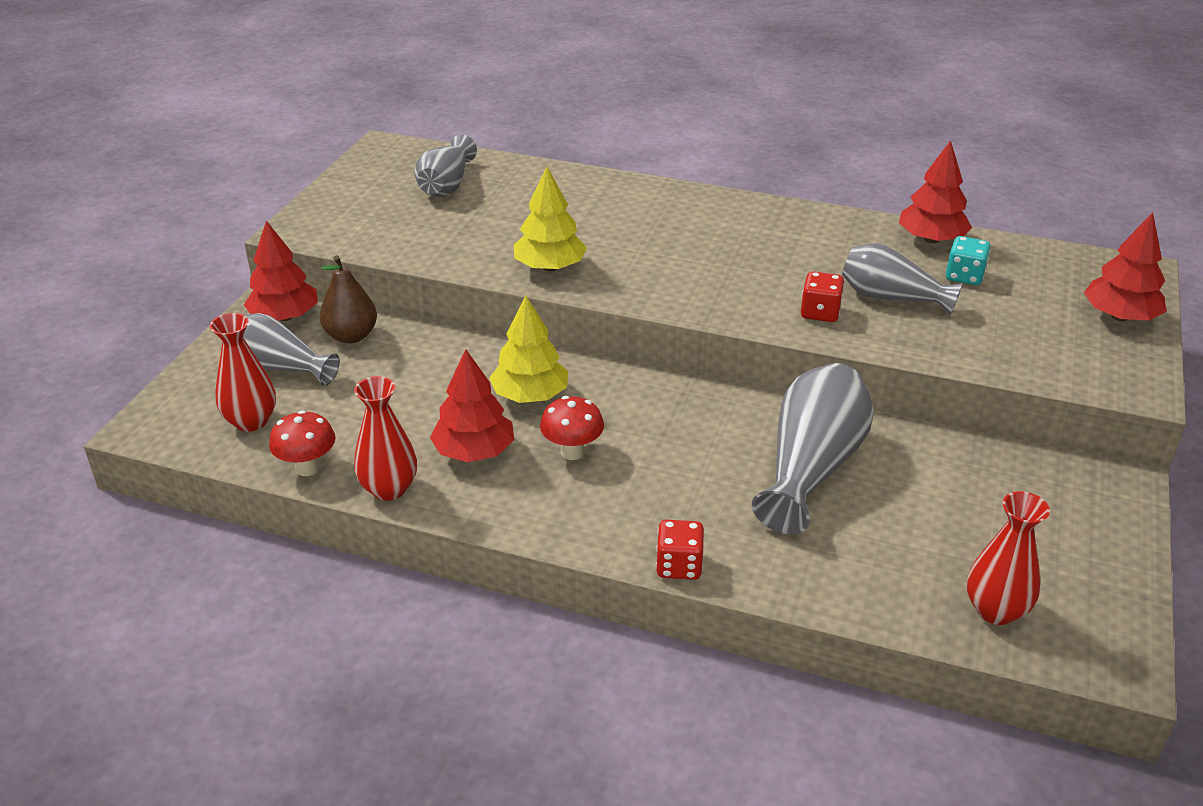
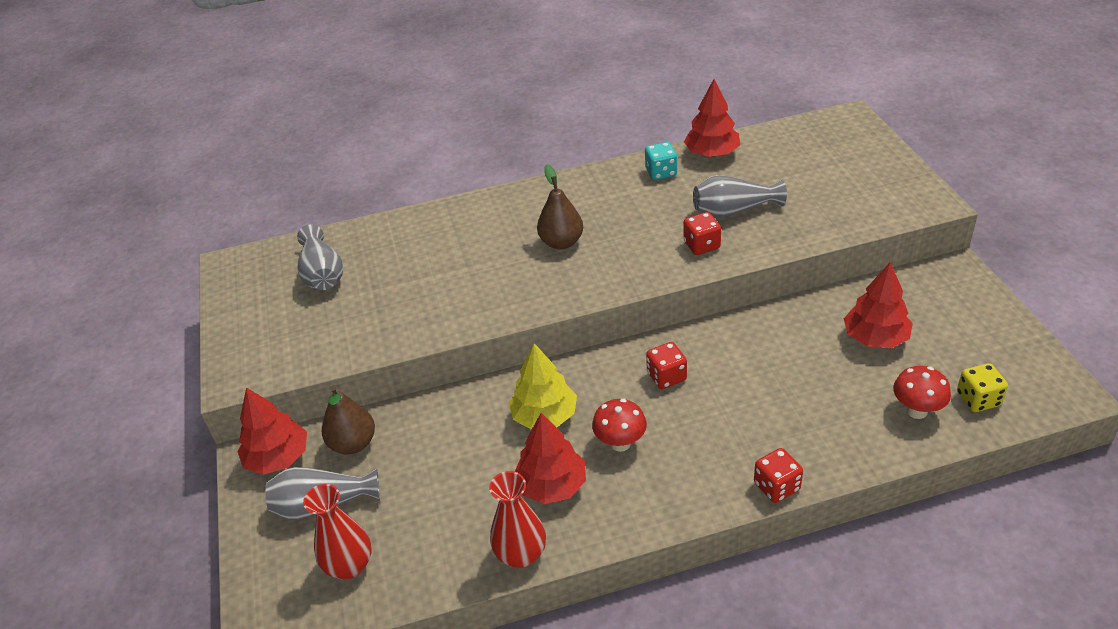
camera: 30 degrees left, 5 degrees up
red mushroom [269,410,335,476] -> red mushroom moved to [893,366,951,419]
yellow tree [513,167,587,271] -> none
grey vase [752,363,874,534] -> none
turquoise dice [946,236,991,285] -> turquoise dice moved to [645,142,677,180]
red vase [967,491,1050,625] -> yellow dice [957,363,1008,412]
red tree [1084,212,1167,321] -> red tree moved to [844,262,913,348]
none -> brown pear [537,165,583,249]
none -> red dice [646,342,687,389]

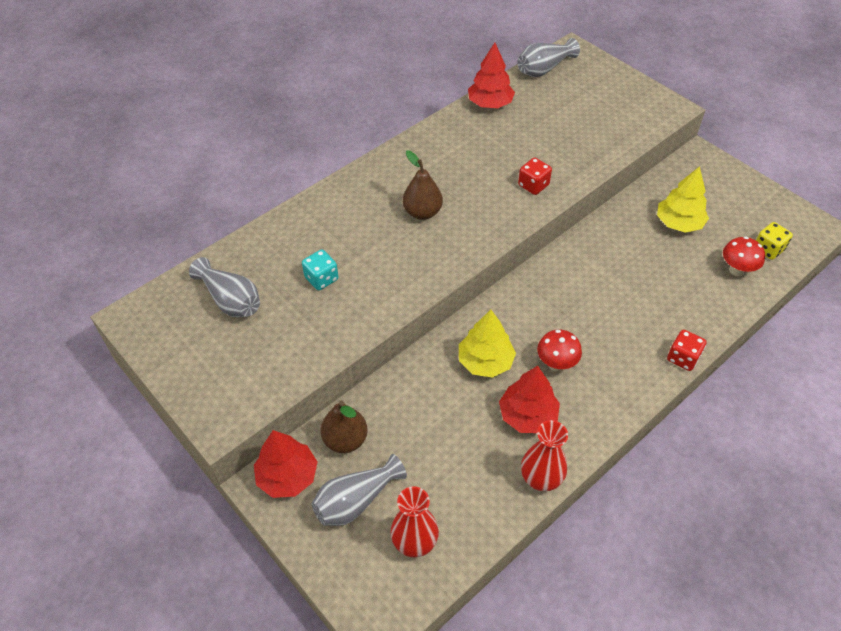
camera: 30 degrees left, 10 degrees up
turquoise dice [645,142,677,180] -> turquoise dice moved to [302,249,339,290]
red dice [646,342,687,389] -> none
grey vase [693,175,787,219] -> grey vase moved to [518,38,580,77]
red tree [844,262,913,348] -> yellow tree [657,166,709,233]

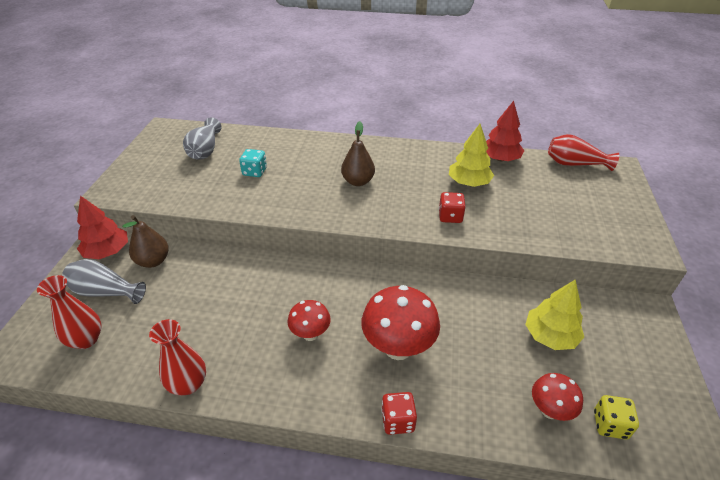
camera: 50 degrees right, 10 degrees down
yellow tree [459,310,516,378] -> yellow tree moved to [449,124,494,187]
red tree [499,366,560,433] -> none
grey vase [518,38,580,77] -> red vase [548,134,619,171]
none -> red mushroom [361,285,440,360]

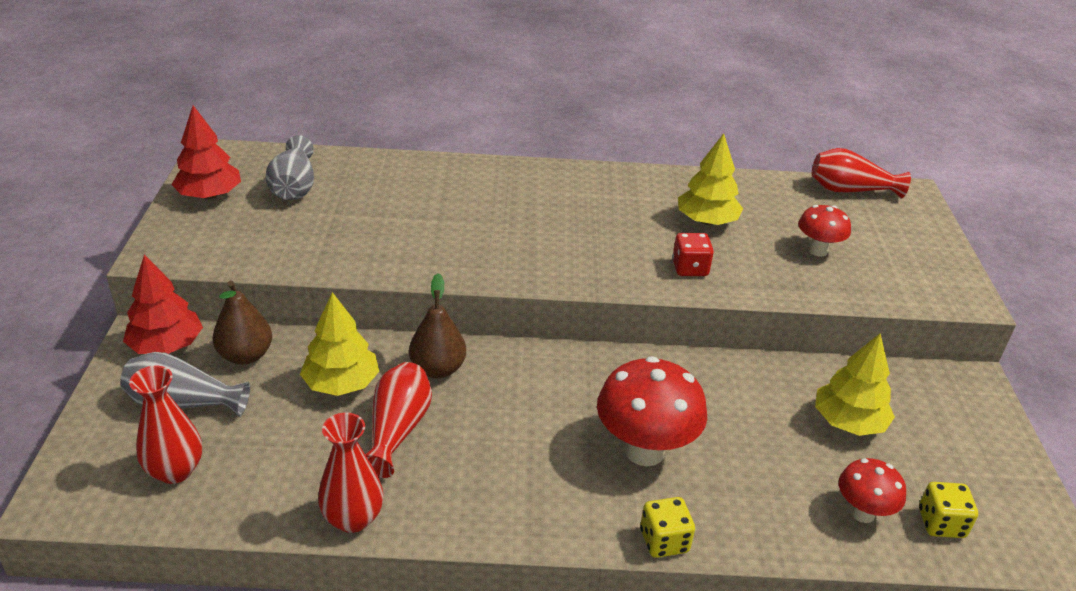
camera: 10 degrees left, 5 degrees down
turquoise dice [239,149,267,177] -> none
red mushroom [287,300,331,341] -> red mushroom moved to [798,205,851,257]
brown pear [341,121,375,186] -> brown pear moved to [409,273,466,378]
red dice [381,392,417,435] -> yellow dice [640,497,695,558]
red tree [486,101,524,161] -> red tree moved to [171,105,241,199]
none -> yellow tree [300,292,379,396]
none -> red vase [365,362,432,478]

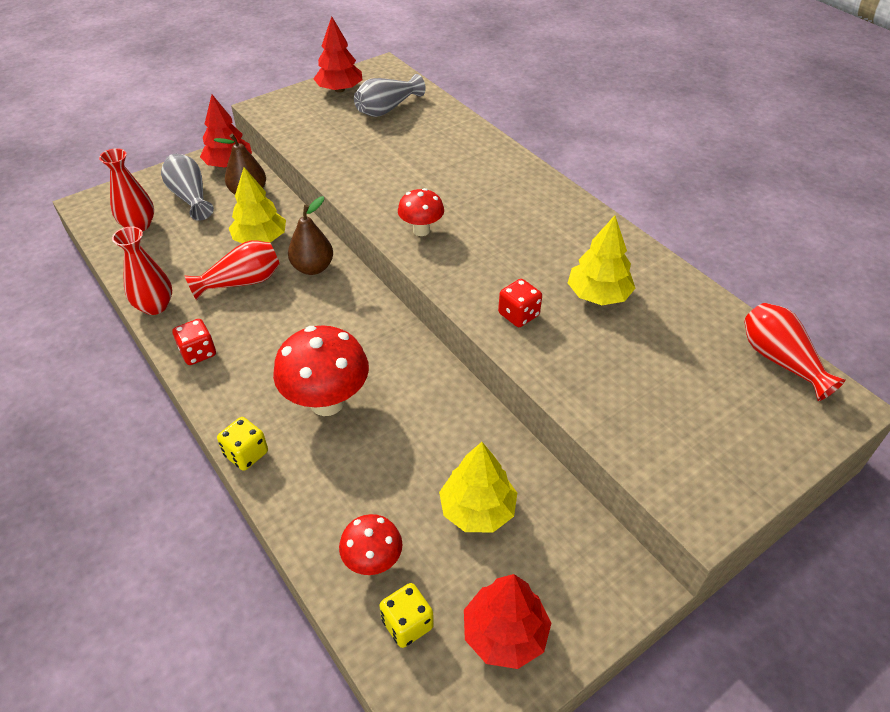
camera: 55 degrees right, 10 degrees up
red mushroom [798,205,851,257] -> red mushroom moved to [398,188,444,236]
none -> red dice [172,319,216,365]
none -> red tree [464,574,551,669]

